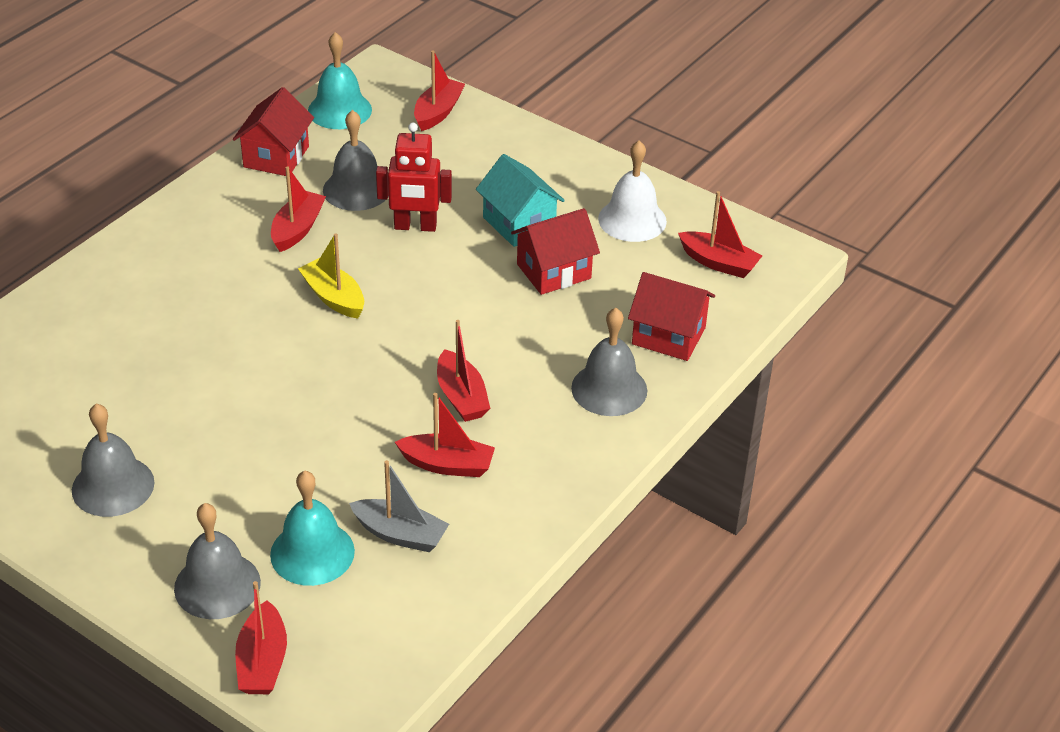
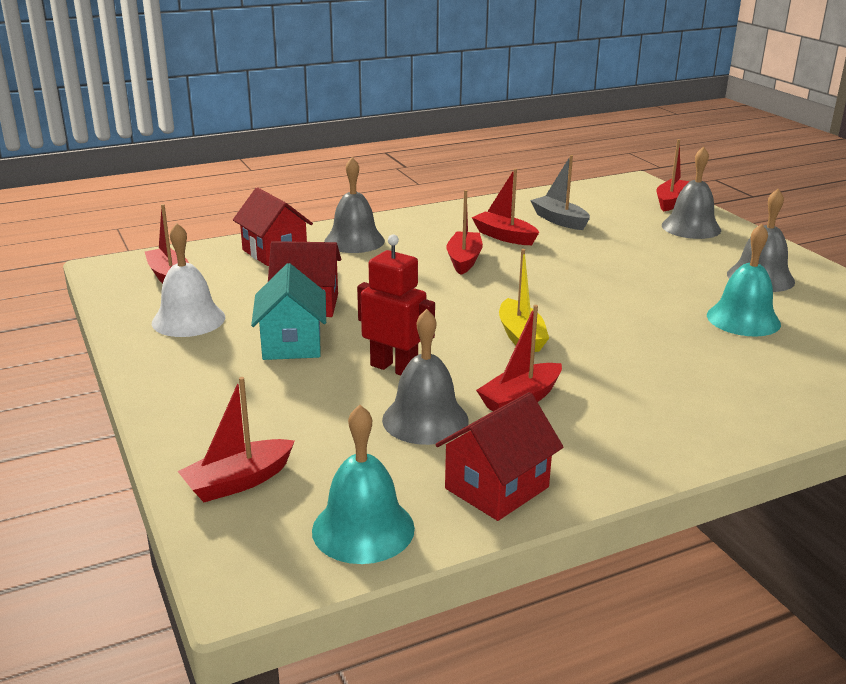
camera: 150 degrees left, 15 degrees down
turquoise bell [270,471,355,586] -> turquoise bell moved to [707,224,781,337]

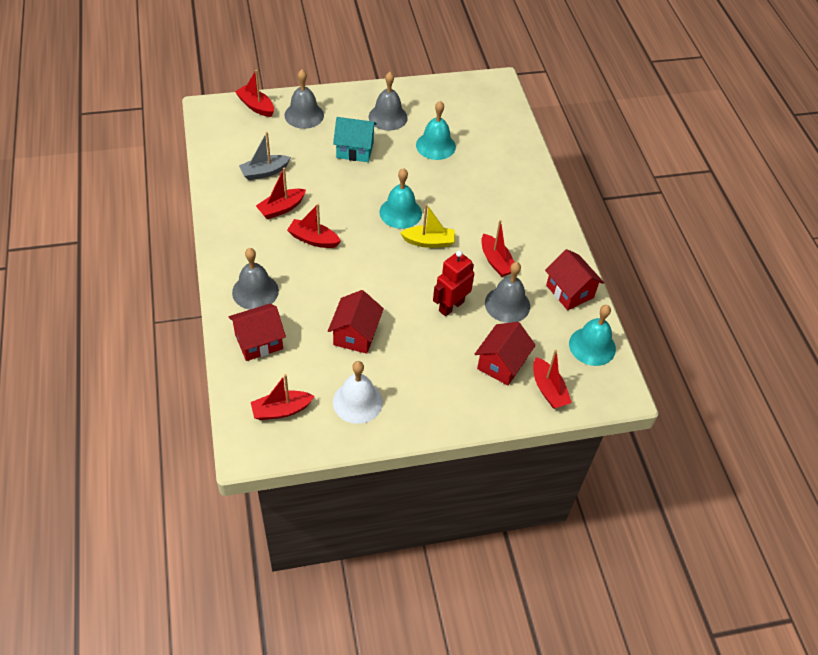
camera: 80 degrees left, 25 degrees up
turquoise house [251,263,326,360] -> turquoise house moved to [333,117,377,162]
none -> turquoise bell [379,168,422,229]
none -> red house [475,322,536,386]

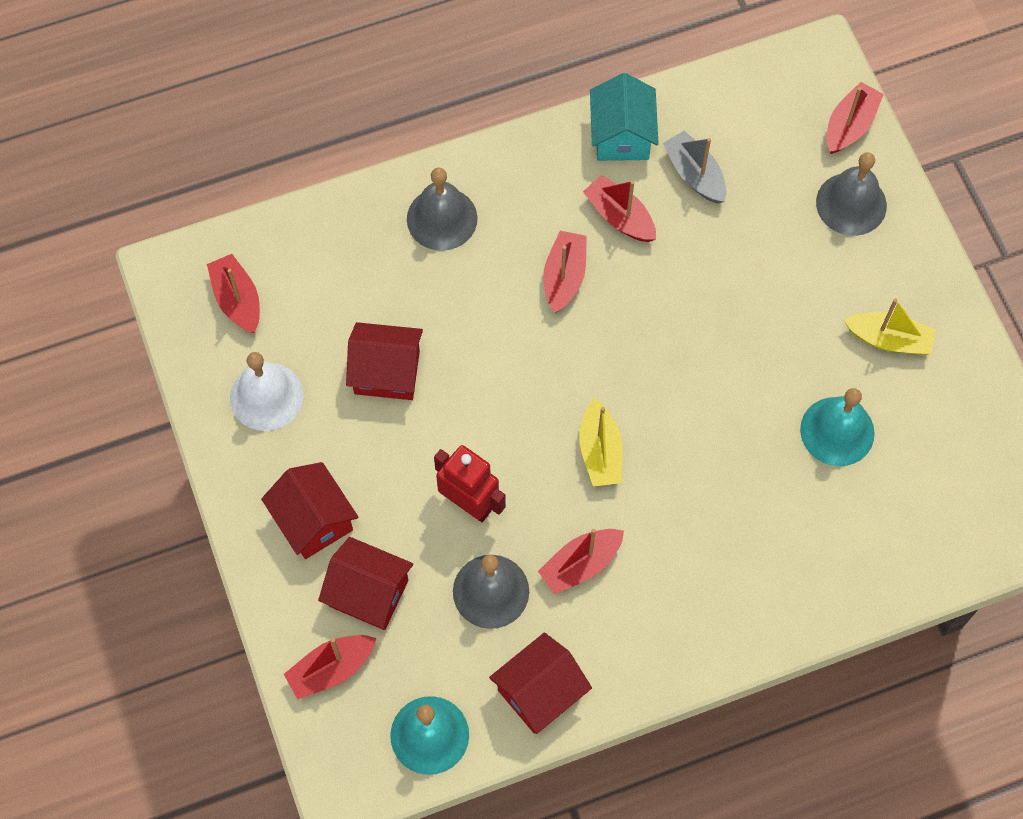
camera: 85 degrees right, 15 degrees up
red house [229,303,286,361] -> red house moved to [261,462,358,559]
turquoise house [333,117,377,162] -> turquoise house moved to [590,73,658,161]
grey bell [369,72,408,131] -> yellow boat [844,298,936,355]
turquoise bell [379,168,422,229] -> none

